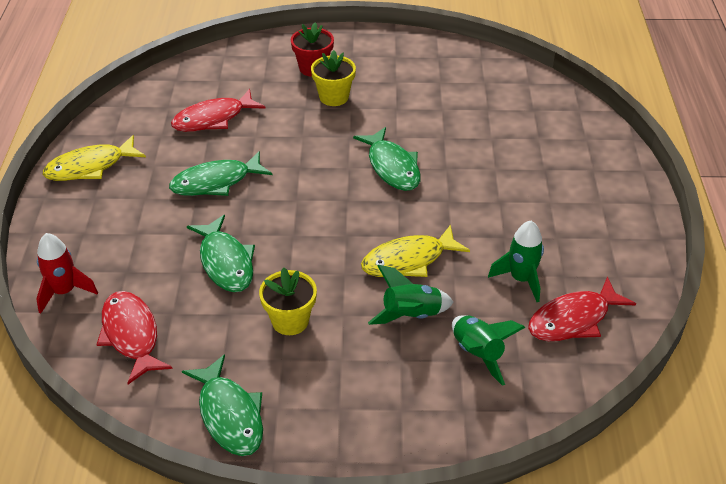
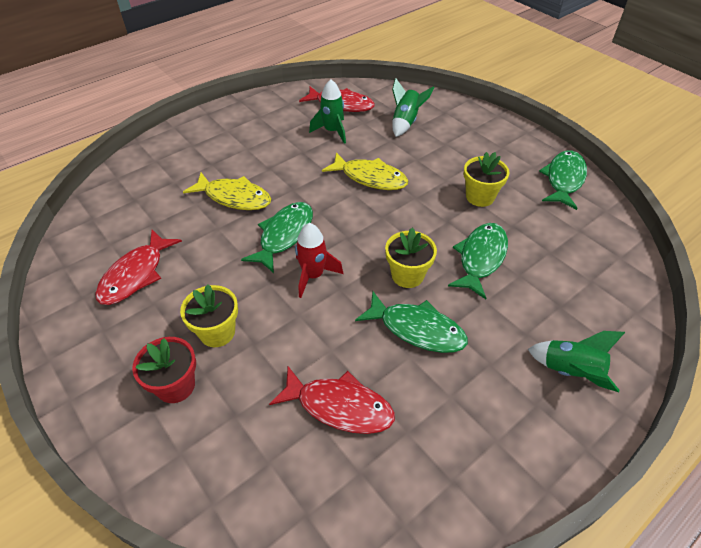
camera: 130 degrees left, 5 degrees up
red rocket [36,233,98,314] -> red rocket moved to [295,223,343,298]
yellow fish [43,135,146,181] -> yellow fish moved to [183,173,271,210]
red fish [96,291,173,384] -> red fish moved to [95,230,182,305]
green rocket [368,265,454,325] -> green rocket moved to [528,331,625,392]
none -> yellow flower pot [385,228,437,288]

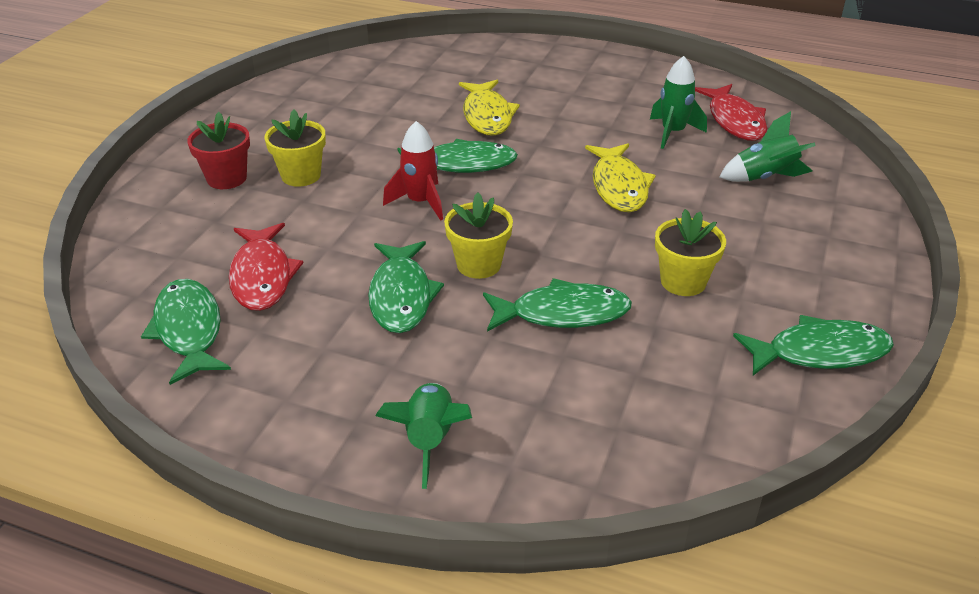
camera: 60 degrees right, 10 degrees down
red fish [95,230,182,305] -> none
none -> green fish [141,279,231,385]

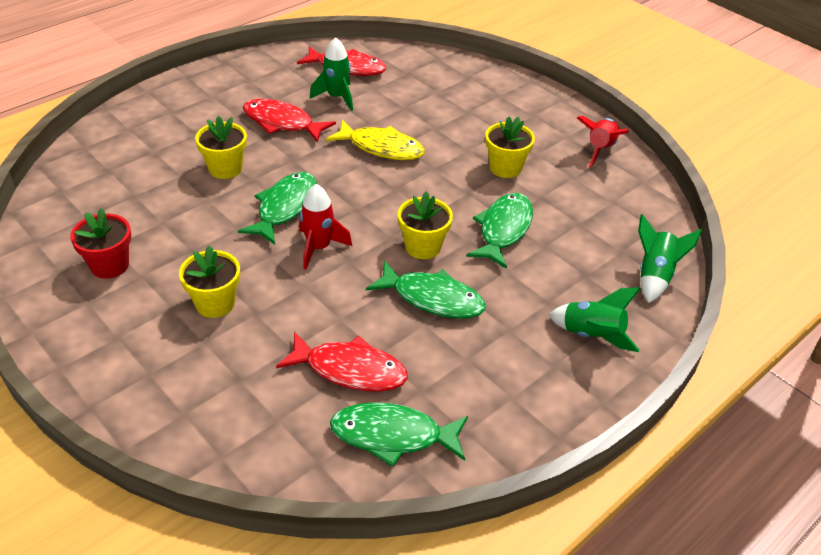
camera: 65 degrees left, 5 degrees up
red flower pot [187,112,250,189] -> red flower pot moved to [70,208,131,279]
yellow fish [459,80,520,136] -> yellow flower pot [195,116,247,179]
green rocket [720,111,816,182] -> green rocket moved to [638,214,702,303]
green fish [733,315,894,375] -> red rocket [577,116,629,168]
none -> red fish [243,99,336,143]

